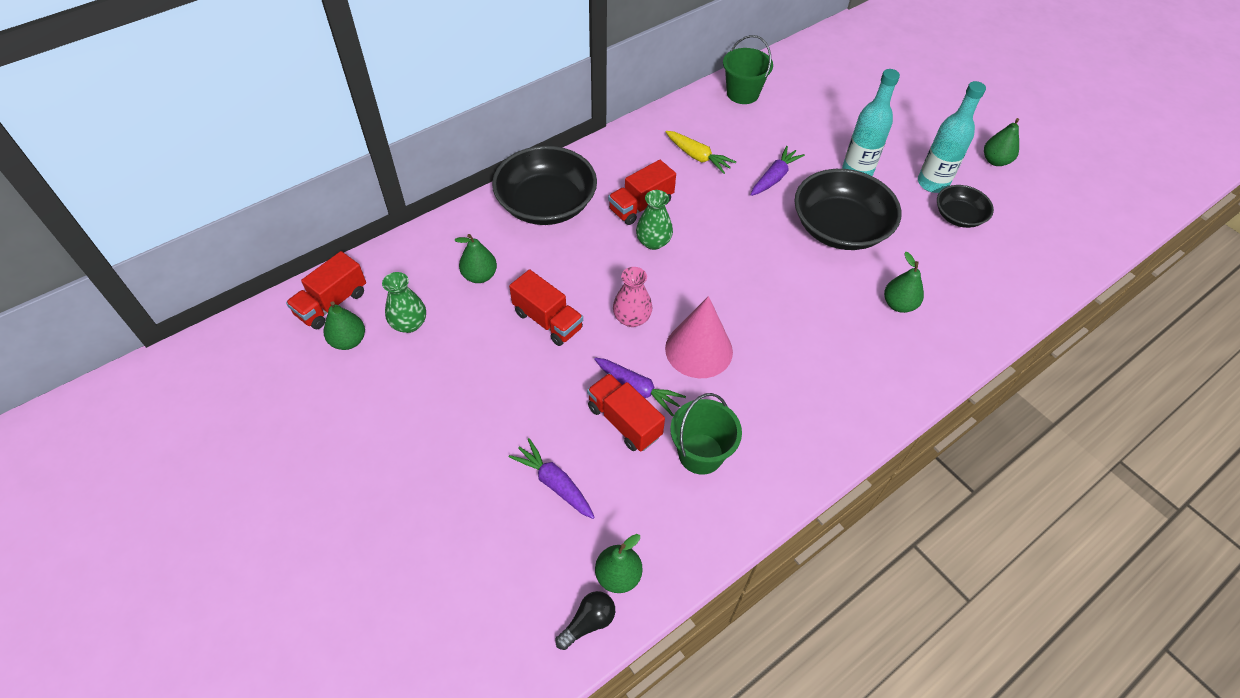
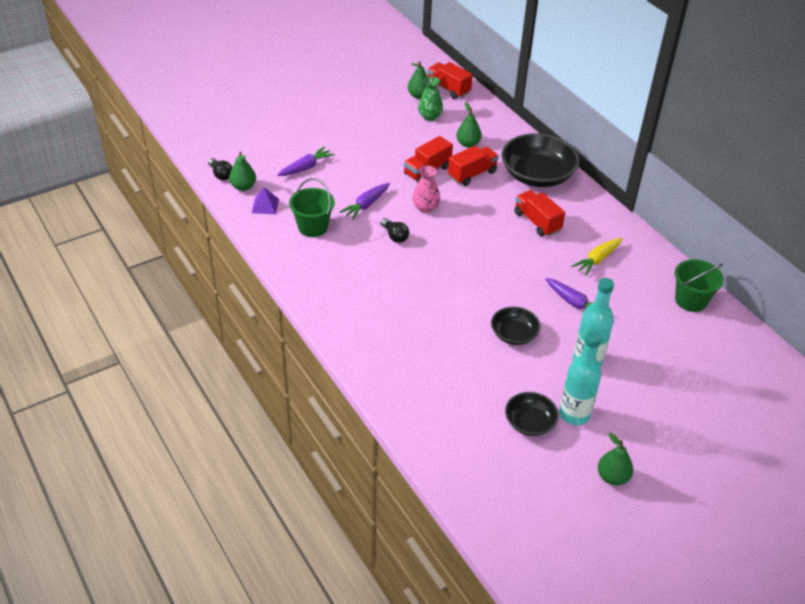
camera: 95 degrees right, 10 degrees down
red truck [587,373,665,452] -> red truck moved to [448,146,499,186]
green vase [636,190,673,250] -> none
pink cone [665,296,733,378] -> black light bulb [381,218,409,243]
black bowl [794,169,901,250] -> black bowl [491,307,540,345], size x0.54
green pear [884,252,924,313] -> none
none -> purple pyramid [252,187,279,214]

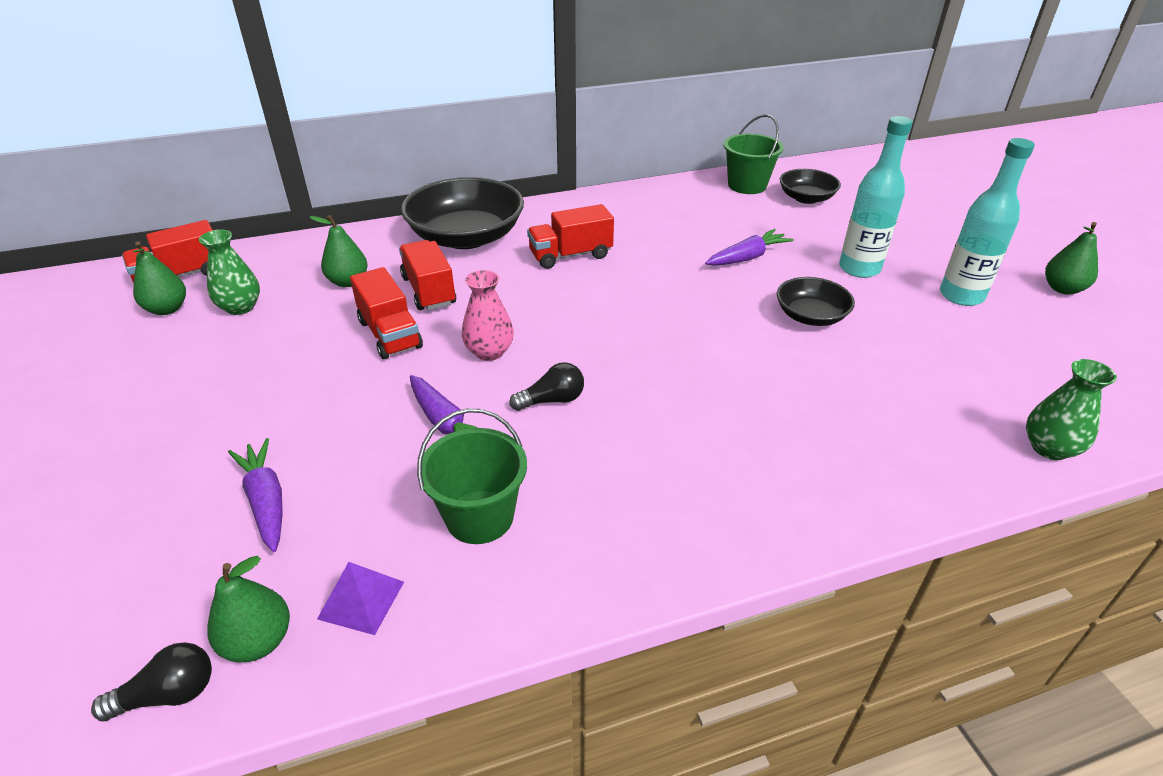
camera: 75 degrees left, 5 degrees down
black bowl [505,392,559,436] -> black bowl moved to [780,169,841,204]
yellow carrot [571,238,623,276] -> none
none -> green vase [1026,359,1117,460]

